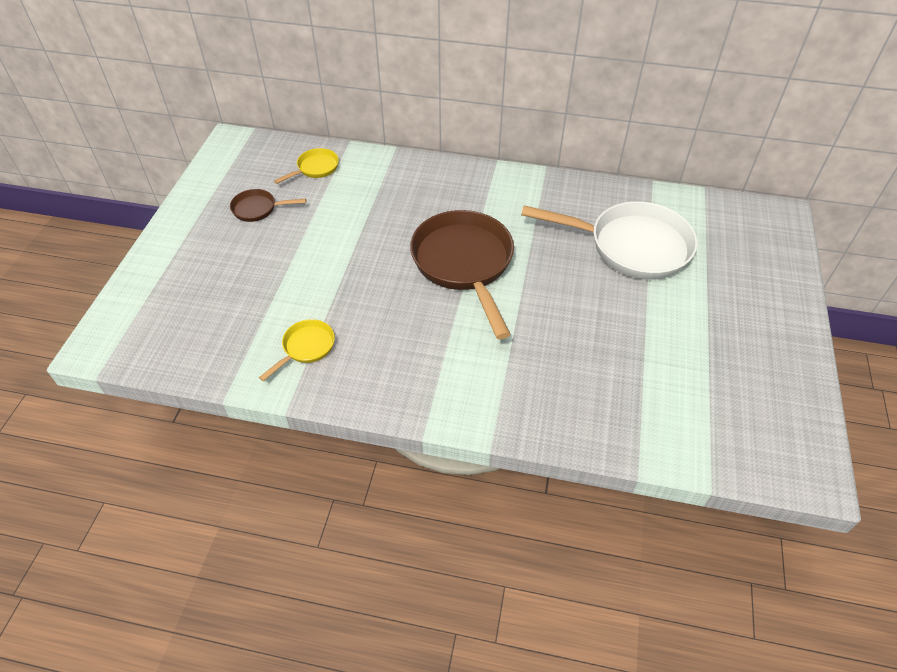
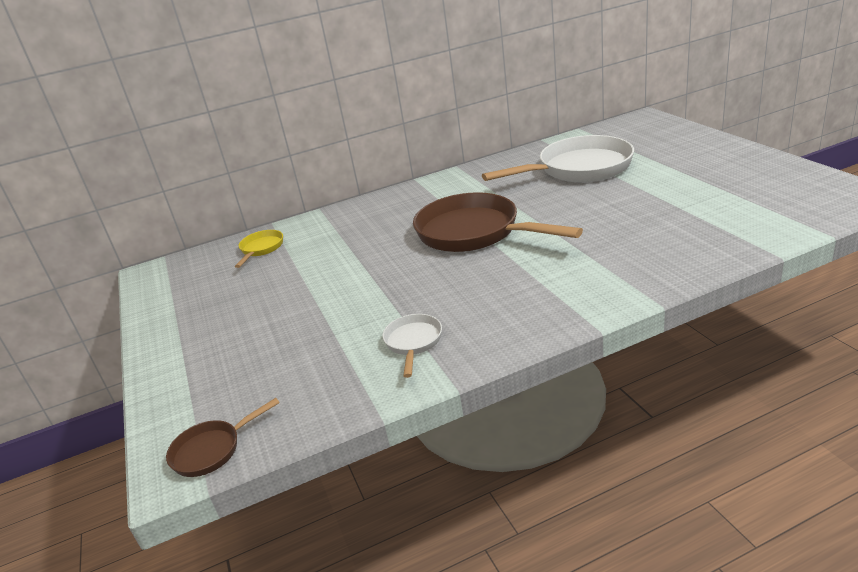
camera: 30 degrees left, 20 degrees down
brown pan [230,189,306,222] -> brown pan moved to [166,398,280,477]
yellow pan [259,319,335,381] -> white pan [383,314,442,378]

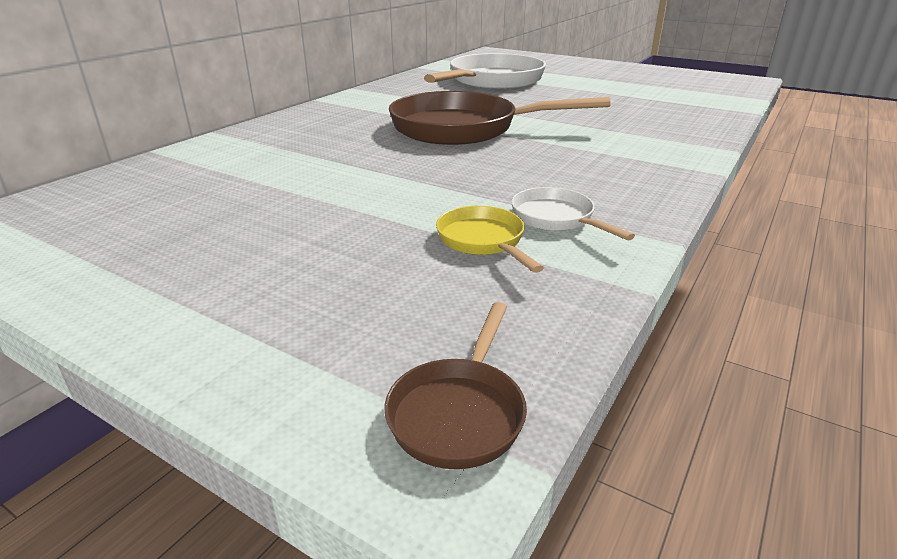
camera: 40 degrees left, 0 degrees up
yellow pan [235,230,283,268] -> yellow pan moved to [436,206,544,273]

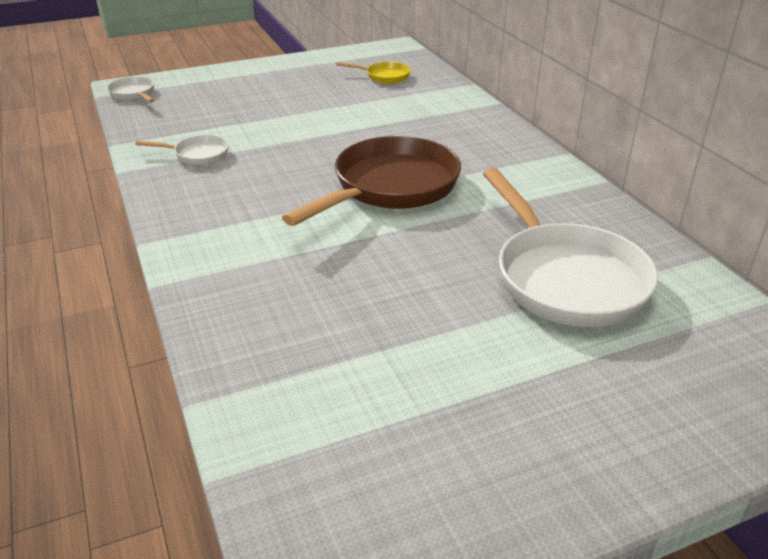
camera: 125 degrees right, 5 degrees up
brown pan [384,302,527,469] -> white pan [107,77,154,102]
yellow pan [436,206,544,273] -> yellow pan moved to [336,62,411,84]

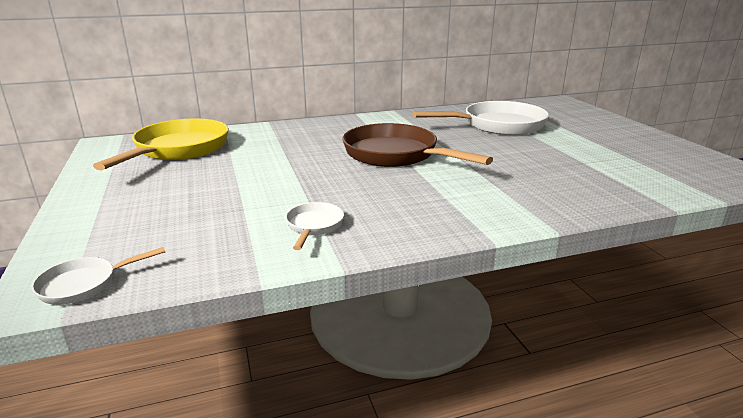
camera: 85 degrees left, 10 degrees down
yellow pan [336,62,411,84] -> yellow pan [93,119,229,170], size x2.18

